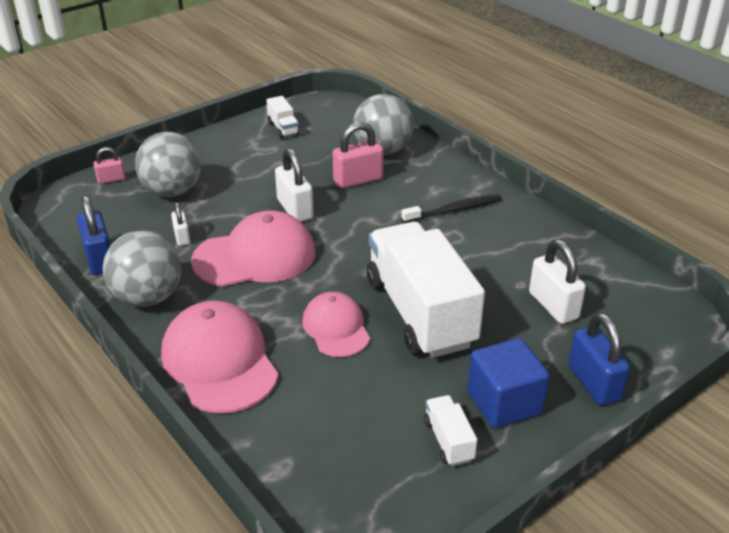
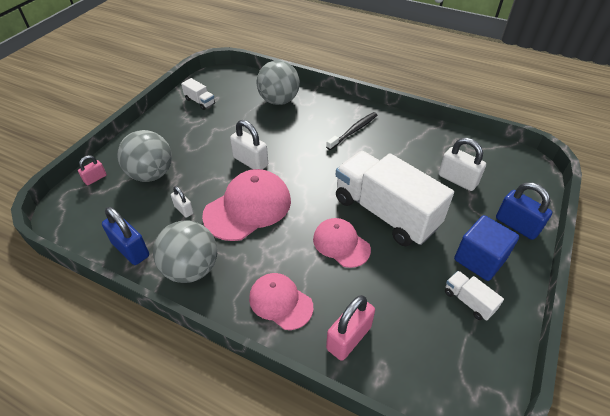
camera: 25 degrees left, 10 degrees up
pink cap [161,301,278,413] -> pink cap [249,273,313,330], size x0.62
pink padlock [333,122,383,188] -> pink padlock moved to [326,295,375,361]

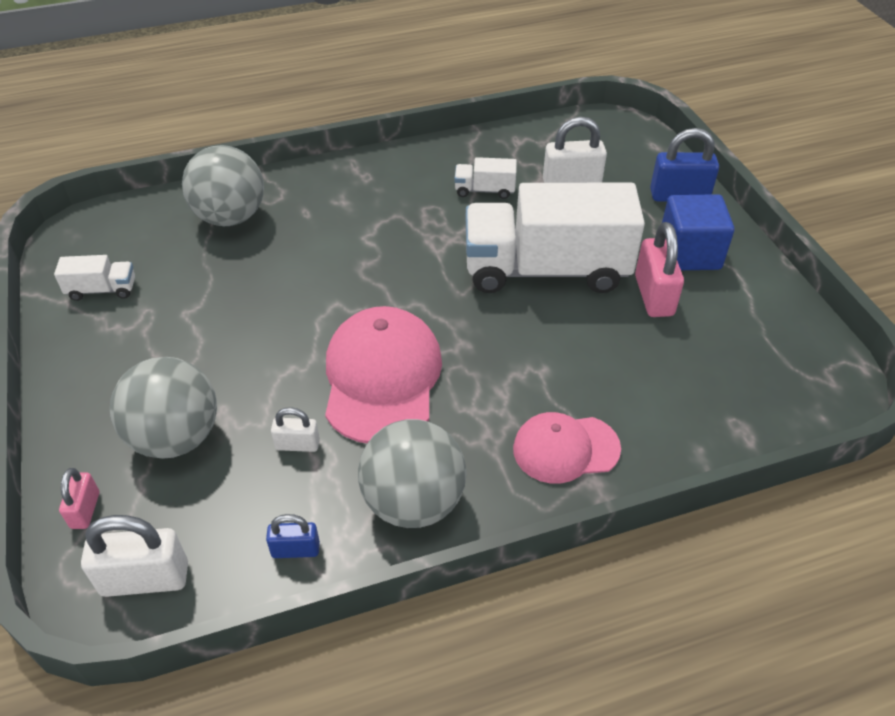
camera: 45 degrees left, 0 degrees up
blue padlock [102,207,149,265] -> blue padlock [266,514,320,558], size x0.57
white padlock [230,120,268,170] -> white padlock moved to [81,515,188,597]
pink cap [313,218,371,268] -> none
black toothbrush [326,112,377,150] -> none
pink padlock [326,295,375,361] -> pink padlock moved to [635,222,684,317]
white truck [445,271,504,321] -> white truck moved to [455,157,517,199]

